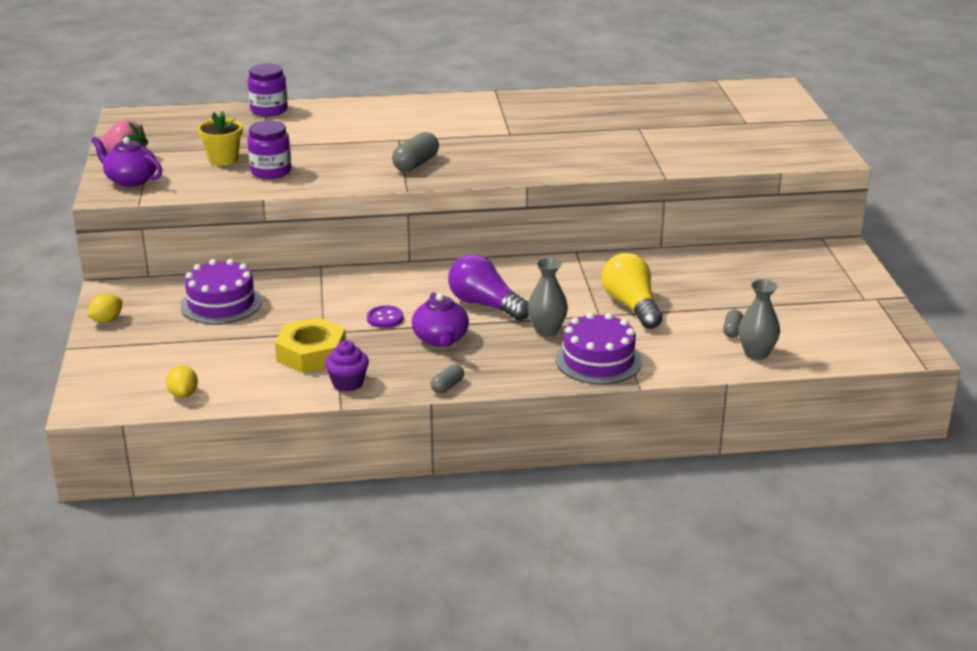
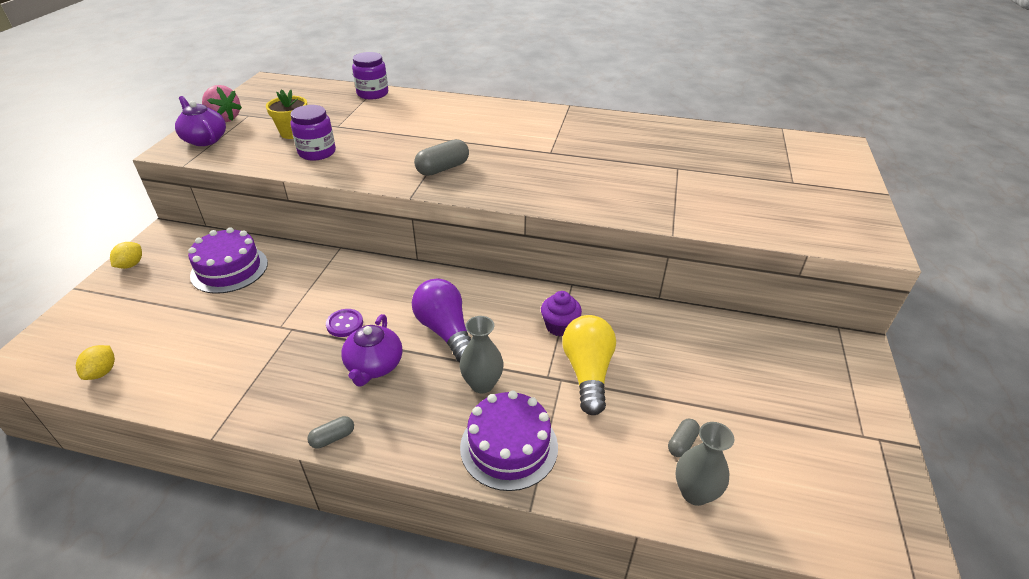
camera: 20 degrees right, 10 degrees up
yellow lemon [87,293,123,323] -> yellow lemon turned 45 degrees counterclockwise [110,242,142,269]
yellow nut [275,317,346,373] -> none
purple cupcake [325,340,369,392] -> purple cupcake moved to [541,291,582,336]

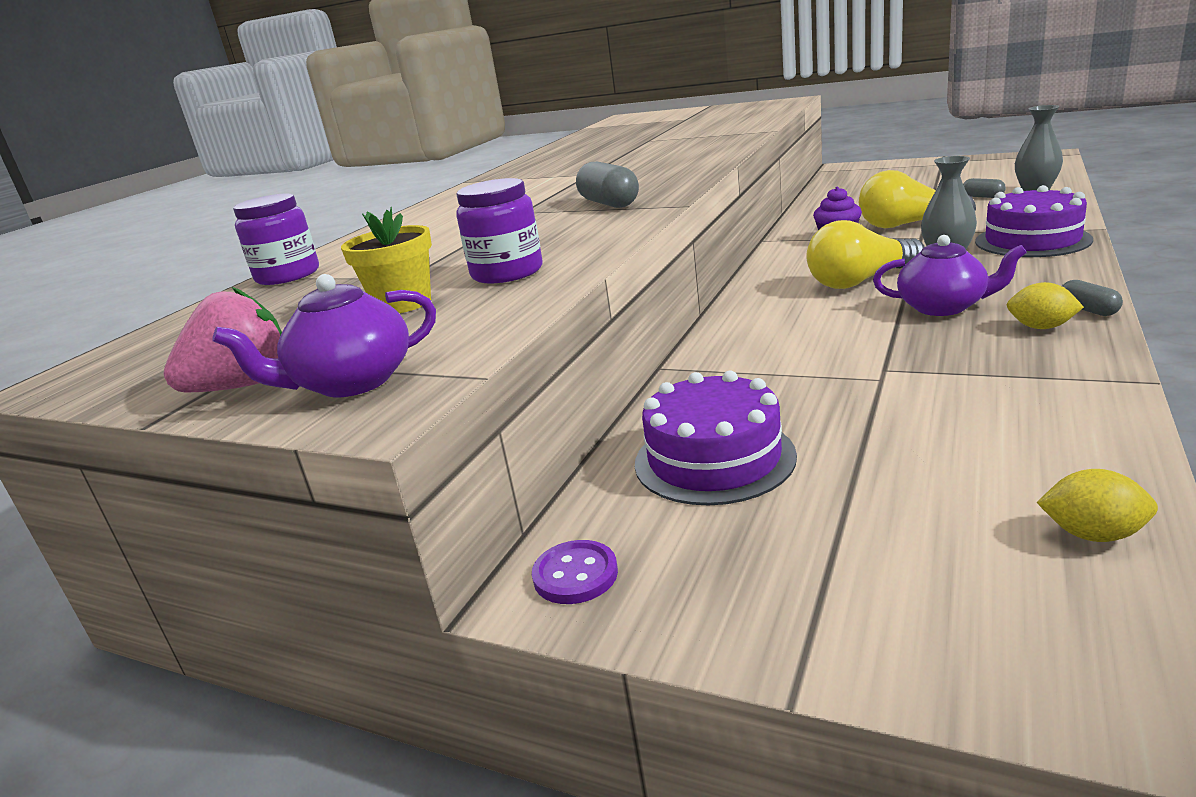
camera: 75 degrees left, 15 degrees down
yellow lemon [110,242,142,269] -> yellow lemon moved to [1007,282,1084,329]
purple button [326,309,363,337] -> purple button moved to [532,540,618,604]
purple light bulb [412,278,471,362] -> yellow light bulb [806,220,924,289]

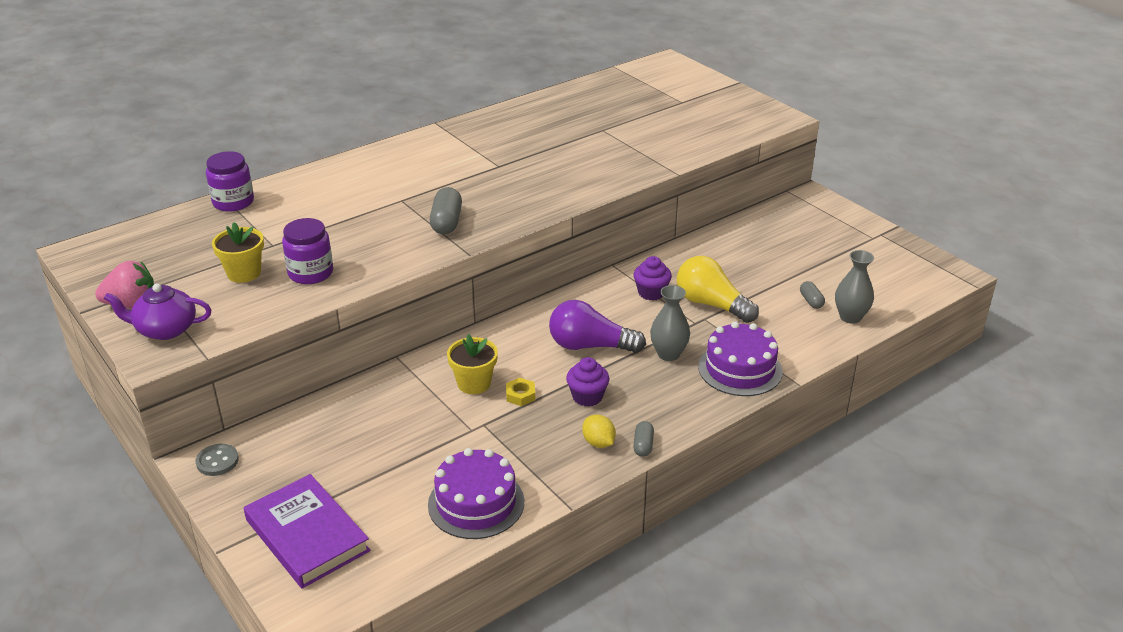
camera: 25 degrees right, 10 degrees up
purple button [532,540,618,604] -> grey button [195,444,239,476]
purple cake [635,371,797,505] -> purple cake moved to [428,448,524,539]
yellow light bulb [806,220,924,289] -> purple light bulb [549,300,646,353]
purple teapot [873,235,1027,316] -> purple cupcake [566,357,609,407]
yellow lemon [1037,469,1158,542] -> none
none -> purple book [244,474,370,589]
none -> yellow flower pot [447,334,498,394]
none -> yellow nut [506,378,535,406]

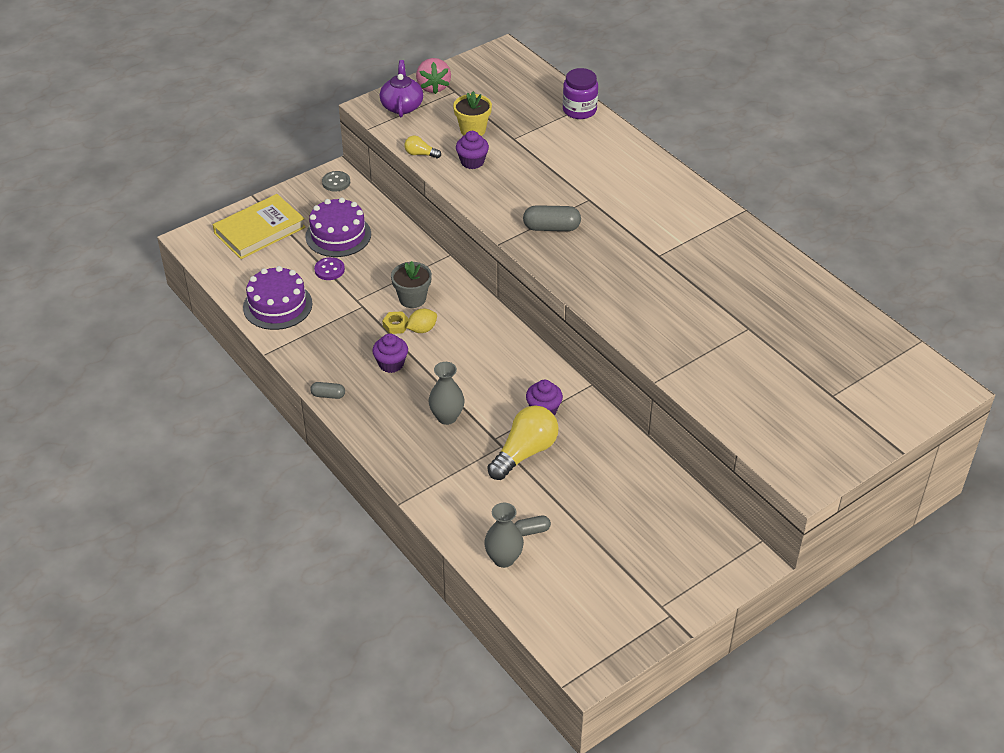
camera: 90 degrees right, 10 degrees up
purple book [244,474,370,589] -> yellow book [213,194,306,259]
purple jar [282,218,333,284] -> purple cupcake [456,131,489,169]
yellow flower pot [447,334,498,394] -> grey flower pot [391,261,432,308]
purple light bulb [549,300,646,353] -> none
yellow lemon [582,415,616,448] -> yellow lemon moved to [407,309,437,333]
purple cake [698,321,783,396] -> purple cake moved to [305,197,371,257]
none -> purple button [314,257,345,280]
none -> yellow light bulb [404,136,441,158]

